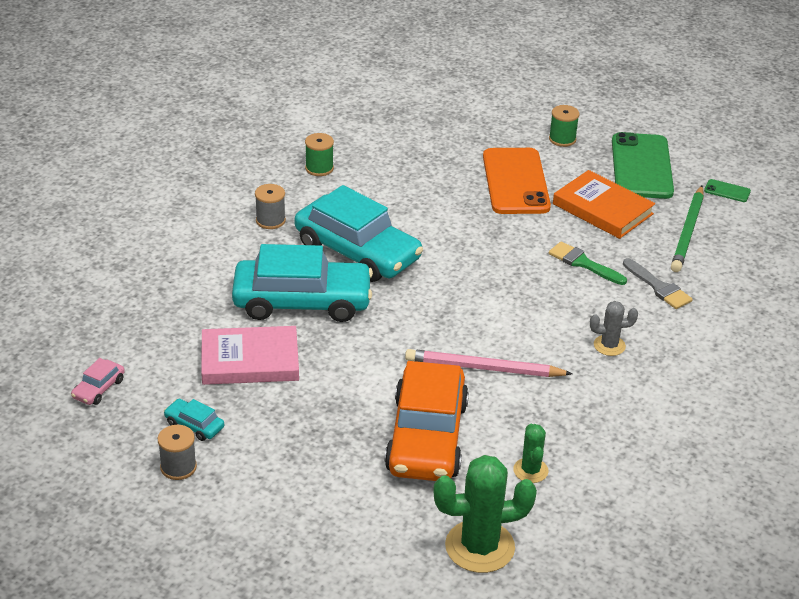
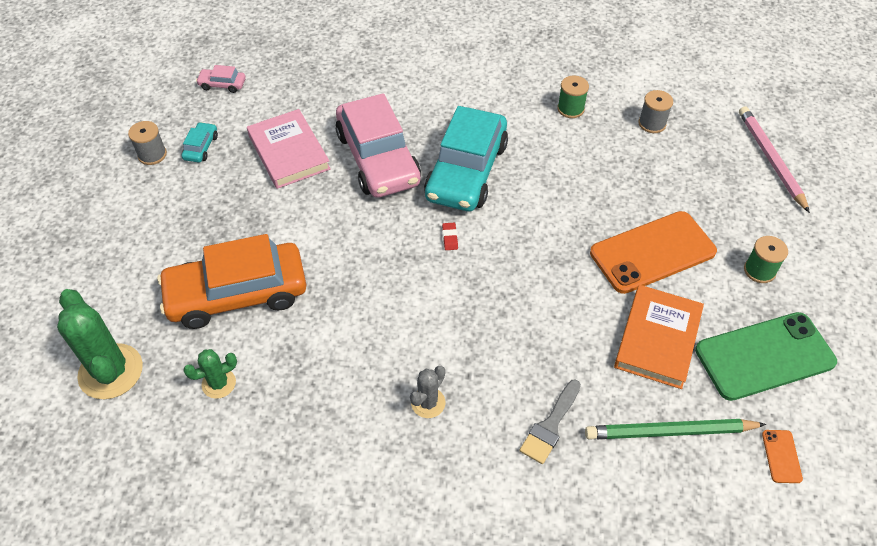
camera: 70 degrees right, 15 degrees up
turquoise car [232,244,373,322] -> pink car [336,93,421,198]
grey spool [255,184,286,229] -> grey spool moved to [639,90,673,133]
pink pencil [405,349,573,377] -> pink pencil moved to [739,107,810,213]
green brush [549,242,627,285] -> none
grey cactus [590,301,638,356] -> grey cactus turned 60 degrees clockwise [410,366,445,418]
green phone [704,179,751,202] -> orange phone [762,430,803,483]
none -> red eraser [442,223,458,250]

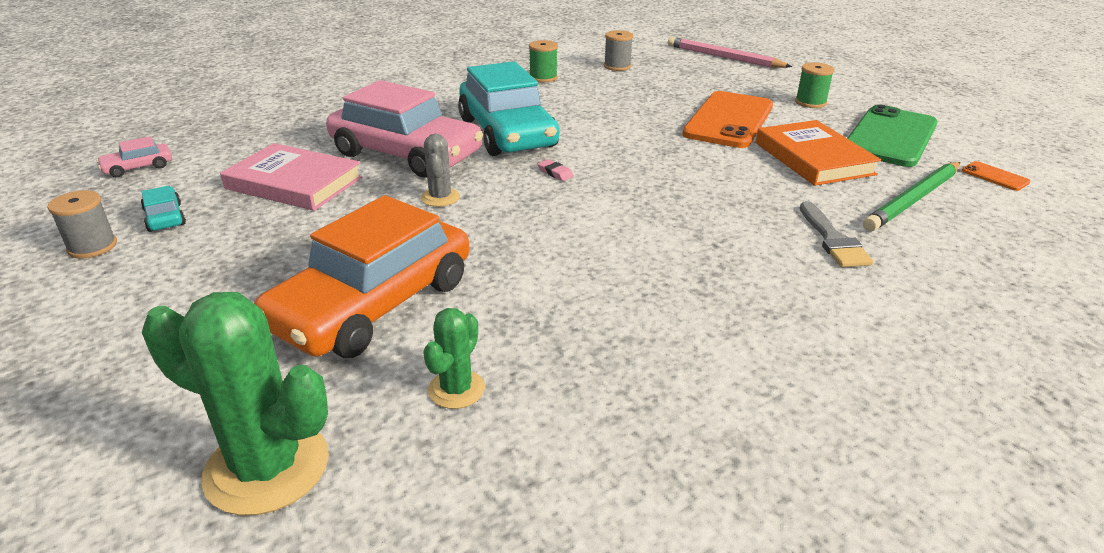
camera: 40 degrees left, 20 degrees down
grey cactus [410,366,445,418] -> grey cactus moved to [421,134,460,207]
red eraser [442,223,458,250] -> pink eraser [538,159,574,181]

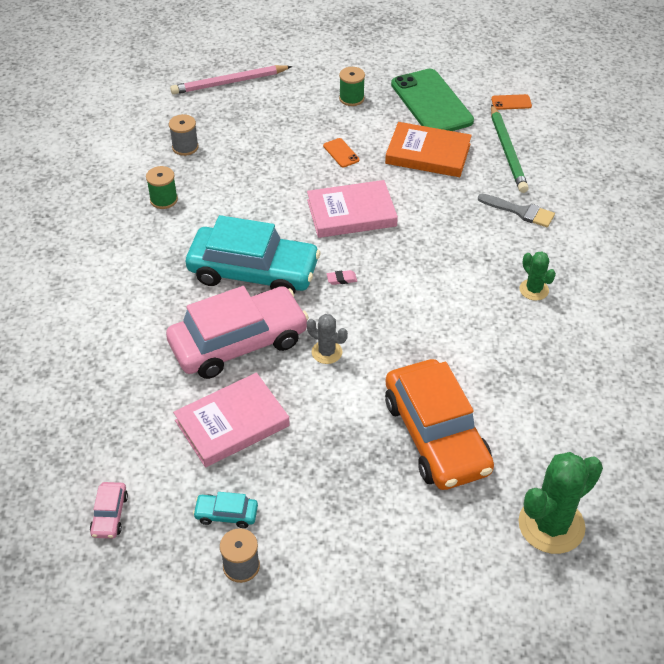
camera: 55 degrees left, 15 degrees up
green cactus [423,308,485,409] -> green cactus moved to [520,251,556,301]
orange phone [682,91,773,148] -> orange phone [323,138,360,167], size x0.40
none -> pink book [307,180,398,238]

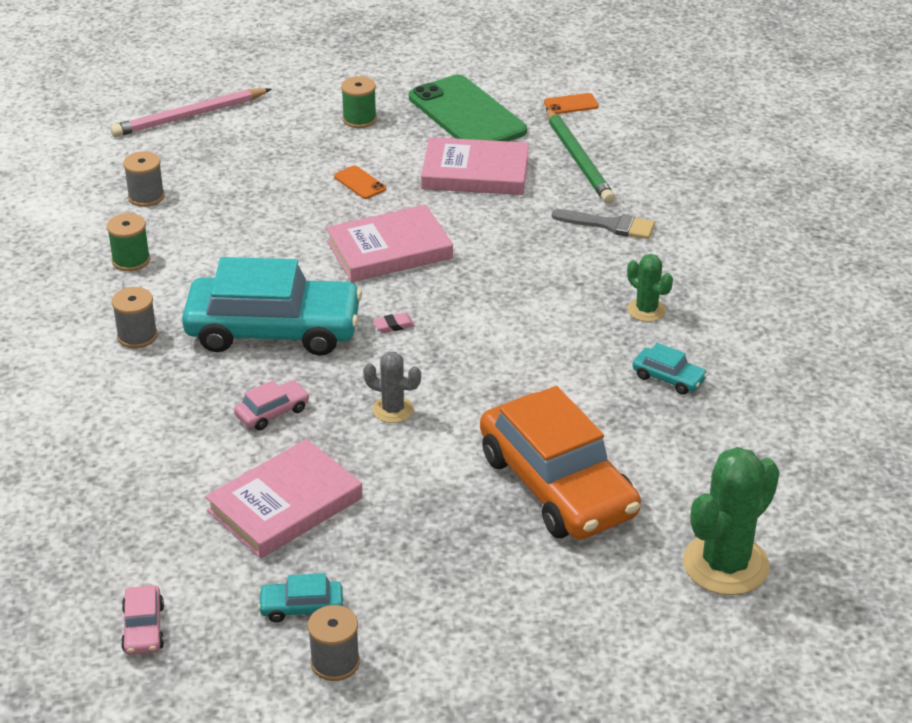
camera: 10 degrees left, 10 degrees down
pink car [166,286,309,379] -> pink car [234,380,309,430], size x0.40
orange book [385,122,472,177] -> pink book [421,137,529,195]
none -> grey spool [112,287,158,348]
none -> turquoise car [632,343,708,395]

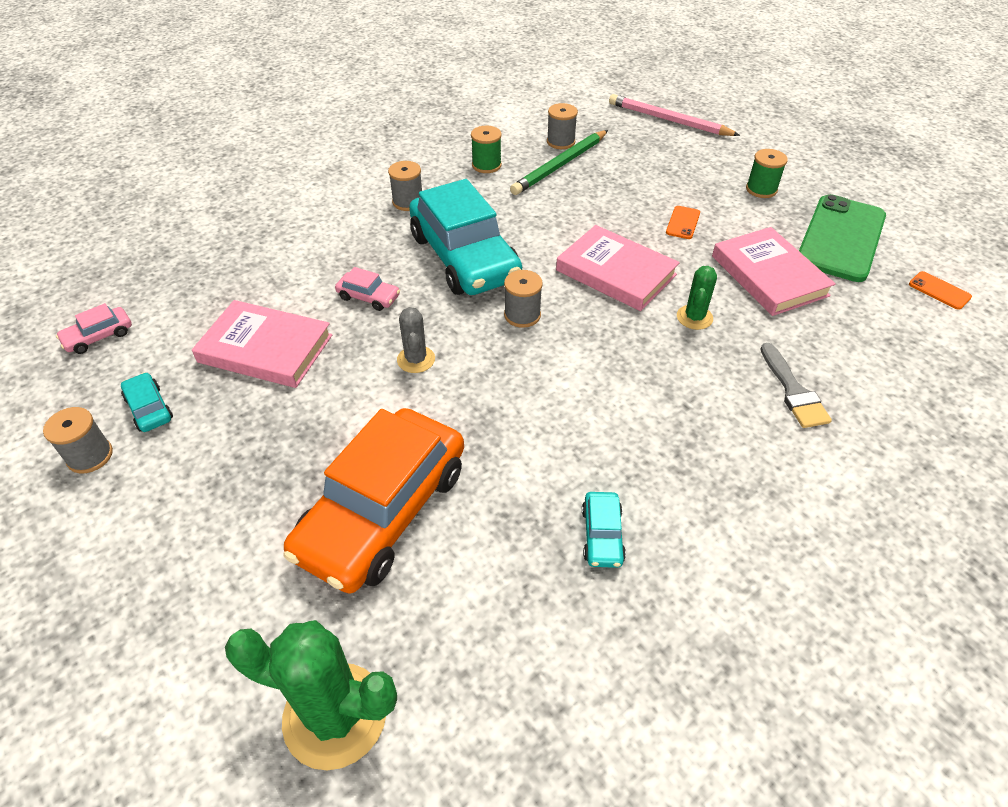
camera: 60 degrees right, 10 degrees up
pink eraser [373,313,415,333] -> grey spool [504,270,543,328]
green pencil [546,108,615,204] -> green pencil moved to [510,130,608,195]
green cactus [627,254,673,322] -> green cactus moved to [677,266,717,330]

